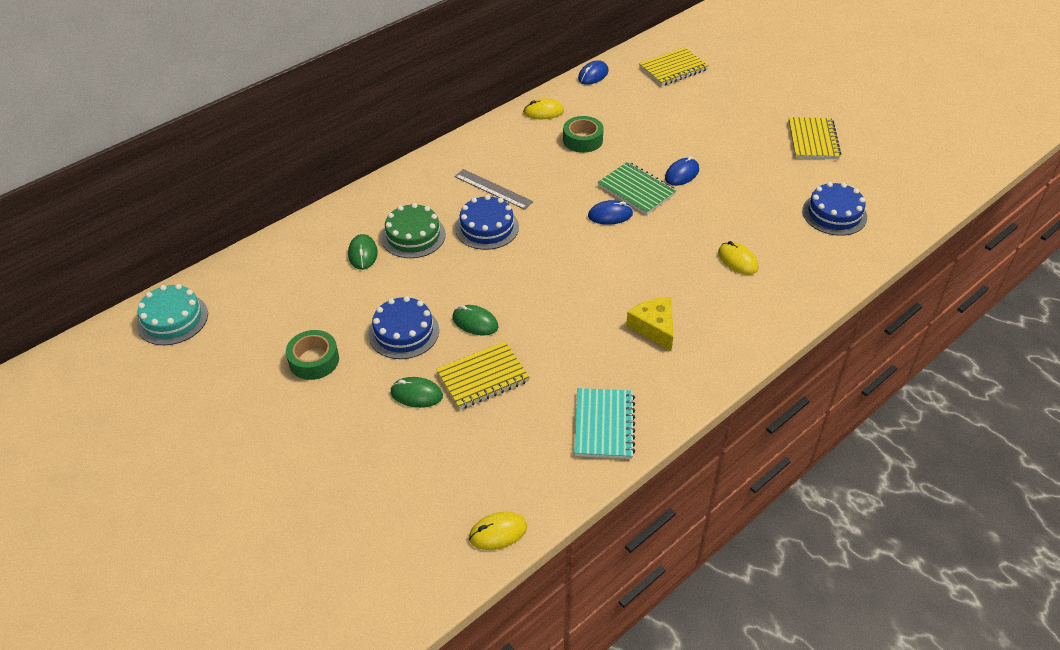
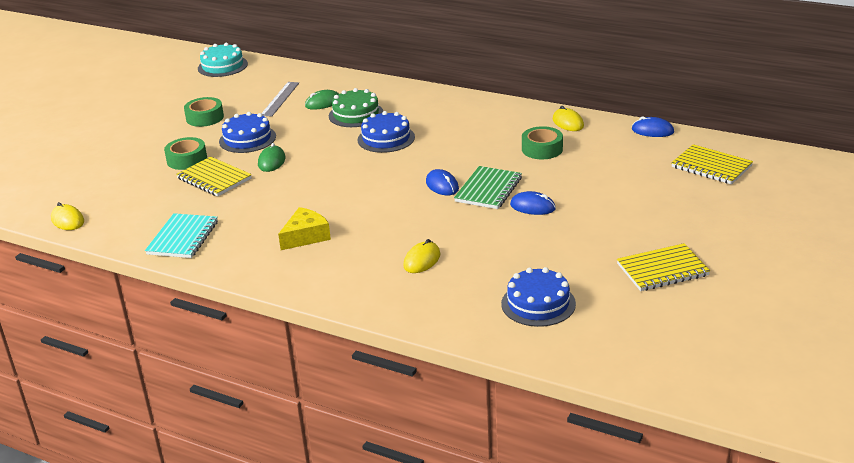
camera: 70 degrees right, 15 degrees down
green mouse [391,377,443,408] -> green tape [164,137,207,170]
grey ruler [454,169,533,210] -> grey ruler moved to [261,82,299,117]
turquoise notebook [574,388,635,459] -> turquoise notebook turned 60 degrees counterclockwise [145,213,218,258]

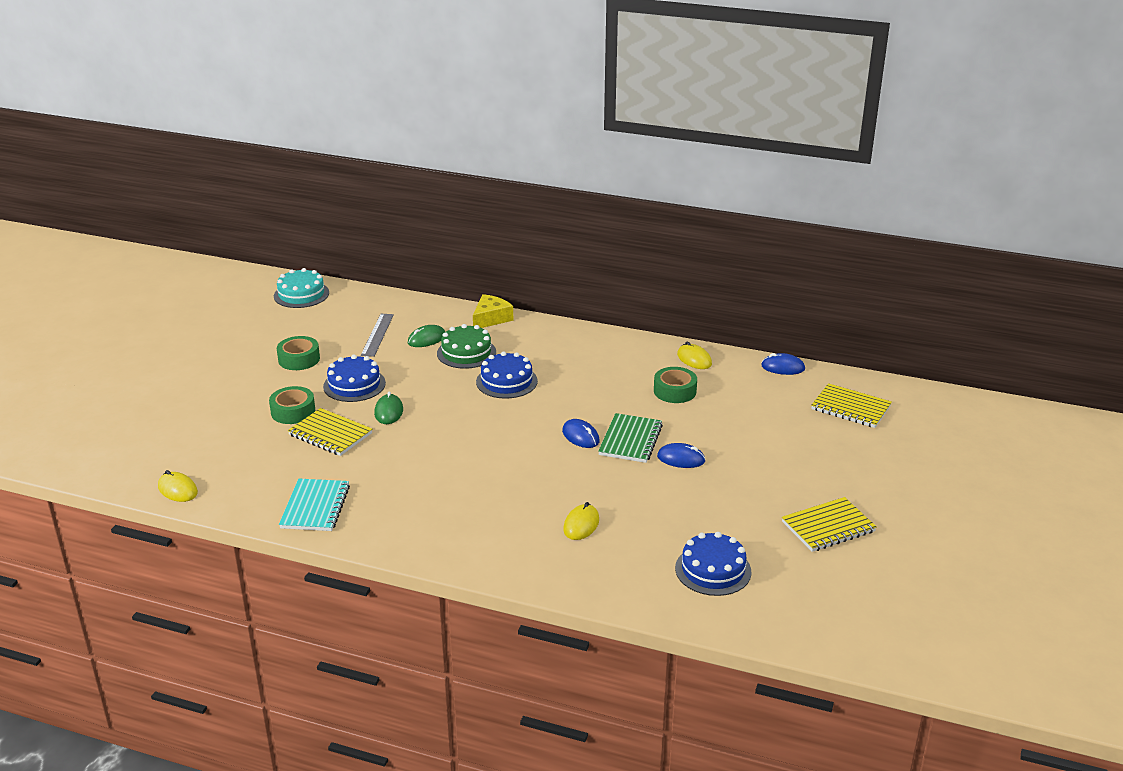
camera: 10 degrees left, 0 degrees up
yellow cheese [278,207,331,250] -> yellow cheese moved to [473,294,513,328]

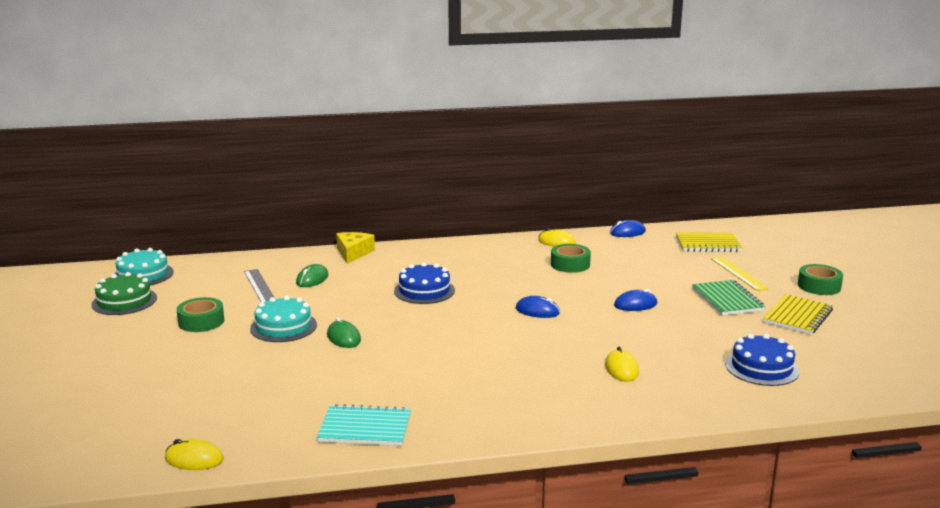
camera: 30 degrees left, 10 degrees down
green tape [269,386,315,424] -> green tape moved to [798,264,843,295]
turquoise notebook [279,479,350,531] -> turquoise notebook turned 60 degrees counterclockwise [317,404,411,446]
yellow notebook [288,408,372,456] -> none
blue cake [323,355,386,402] -> turquoise cake [250,296,317,342]
green cake [437,324,496,369] -> green cake moved to [91,272,157,315]
green notebook [598,413,663,463] -> green notebook moved to [692,280,765,316]
none -> yellow ruler [711,257,769,291]

